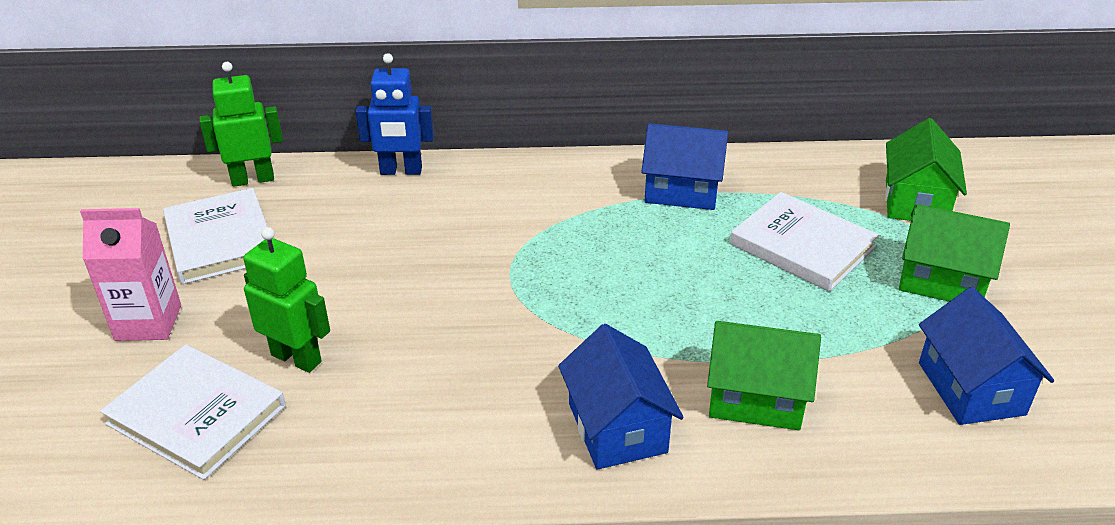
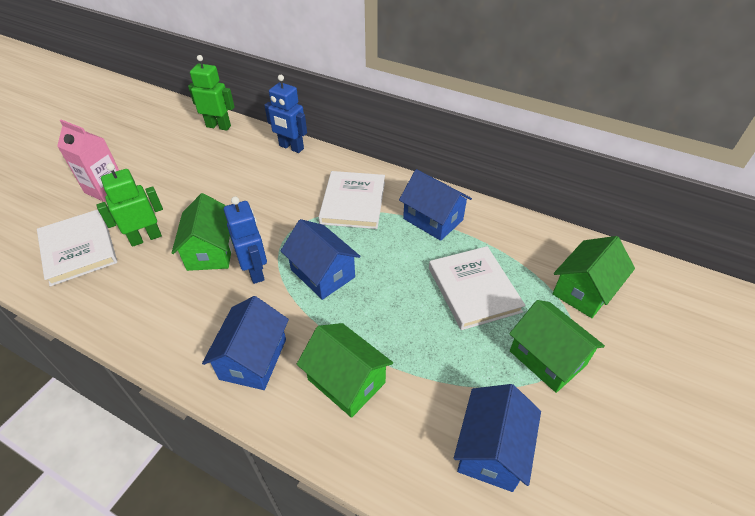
camera: 30 degrees right, 10 degrees up
white book [163,188,267,284] -> white book moved to [319,171,385,229]
green robot [243,227,330,373] -> green robot turned 90 degrees counterclockwise [96,163,163,247]
none -> green house [172,193,233,271]
none -> blue robot [224,196,267,284]
none -> blue house [281,219,361,300]

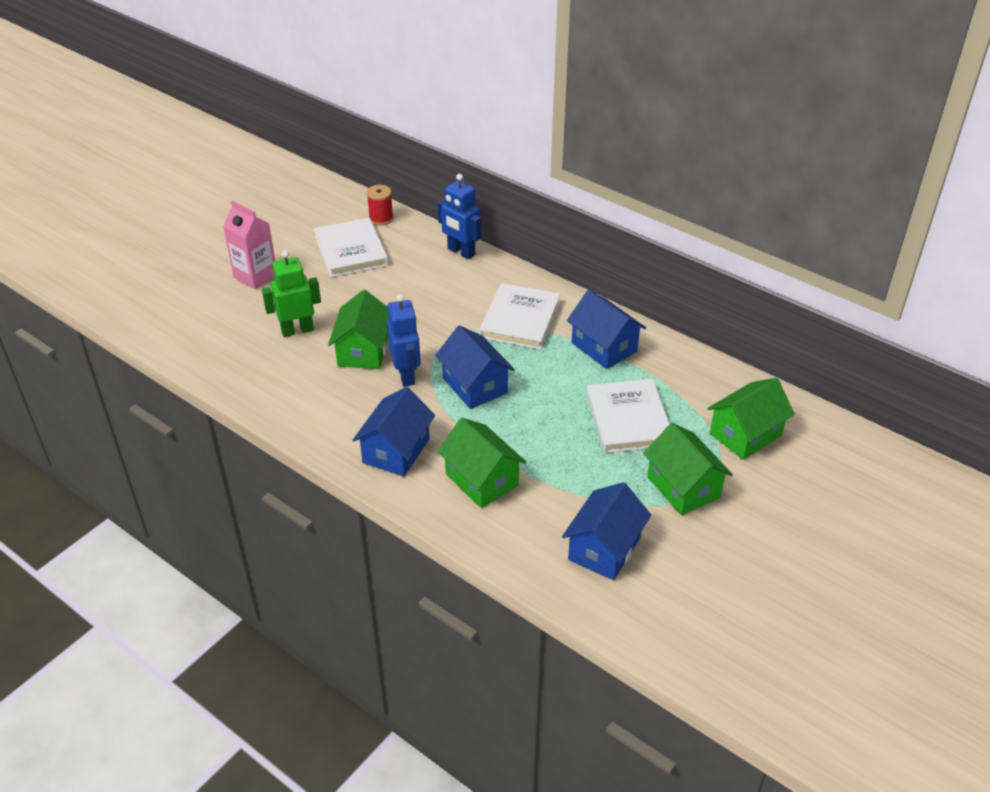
camera: 10 degrees right, 5 degrees down
white book [37,209,117,286] -> white book moved to [314,218,388,277]
green robot [188,55,235,131] -> red spool [367,185,393,226]

